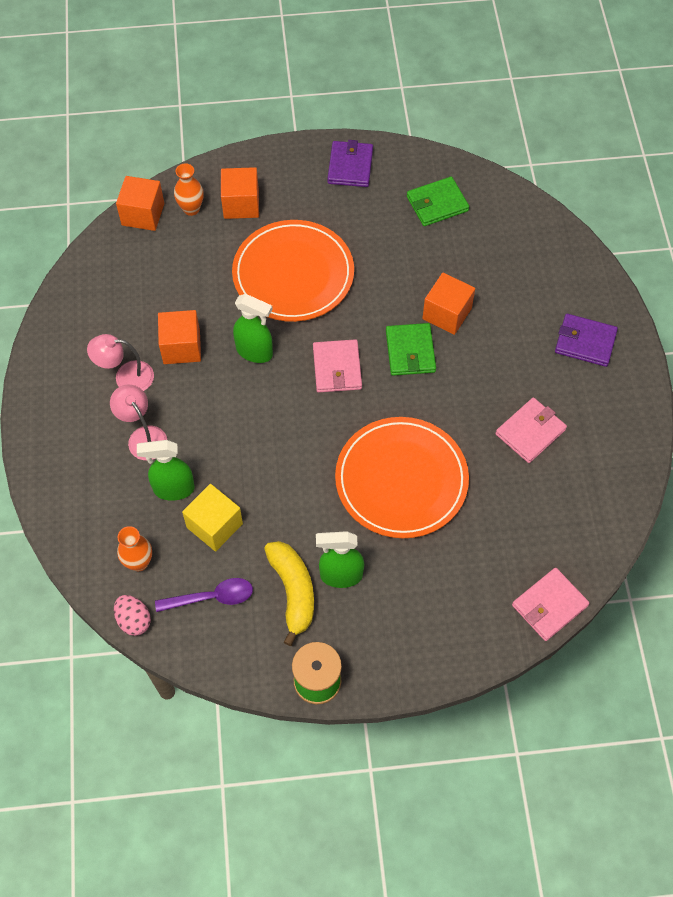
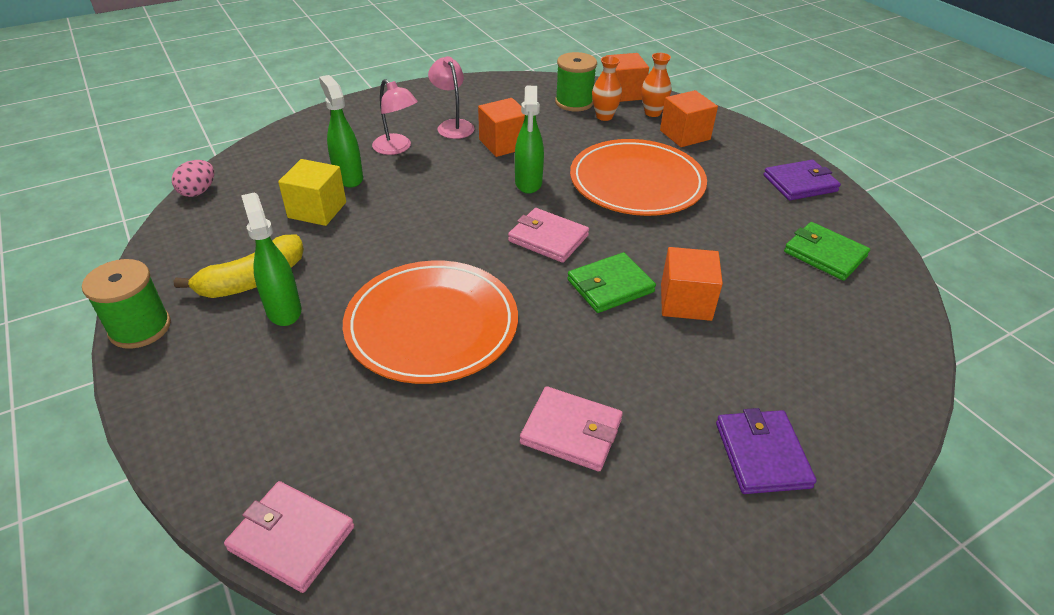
camera: 65 degrees right, 20 degrees down
pink lamp [110,385,167,460] -> pink lamp turned 105 degrees clockwise [372,79,418,155]
orange vase [117,526,152,571] -> orange vase moved to [592,56,622,121]
purple spoon [155,578,253,612] -> none
pink wallet [313,339,362,393] -> pink wallet turned 60 degrees clockwise [508,208,589,263]
none -> green spool [555,52,597,112]

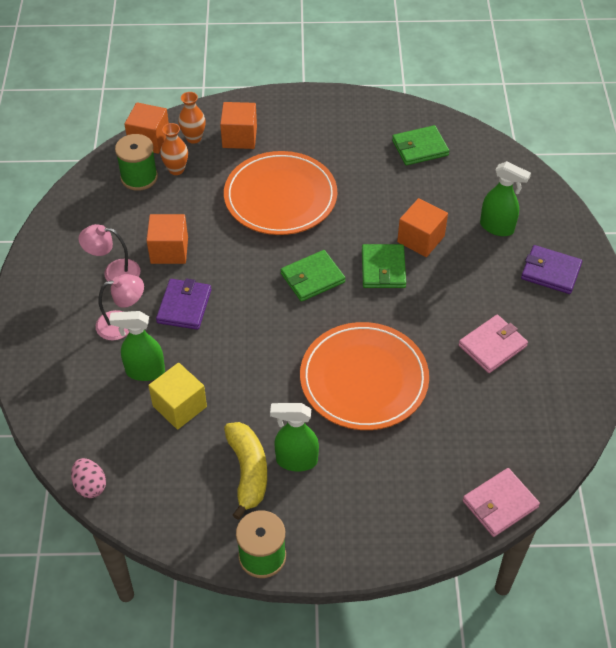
camera: 60 degrees left, 10 degrees up
pink wallet [508,208,589,263] -> green wallet [281,250,345,302]
green spray bottle [515,86,544,194] -> green spray bottle moved to [480,161,531,236]
purple wallet [763,160,841,200] -> purple wallet moved to [156,279,211,330]

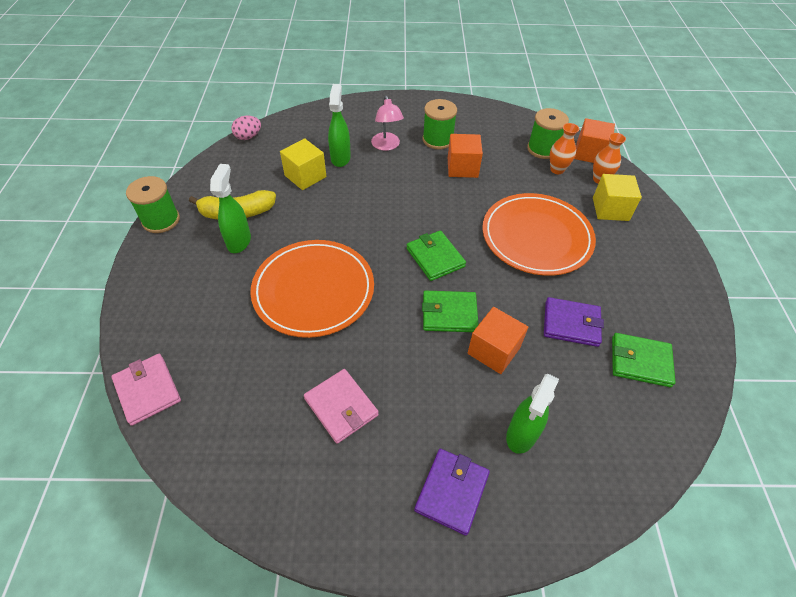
camera: 90 degrees right, 0 degrees up
pink lamp [79,224,140,281] -> green spool [423,99,457,149]
purple wallet [156,279,211,330] -> purple wallet moved to [544,297,604,347]
orange cube [220,102,257,149] -> yellow cube [593,174,642,221]
green wallet [392,125,449,165] -> green wallet turned 60 degrees counterclockwise [612,333,675,387]

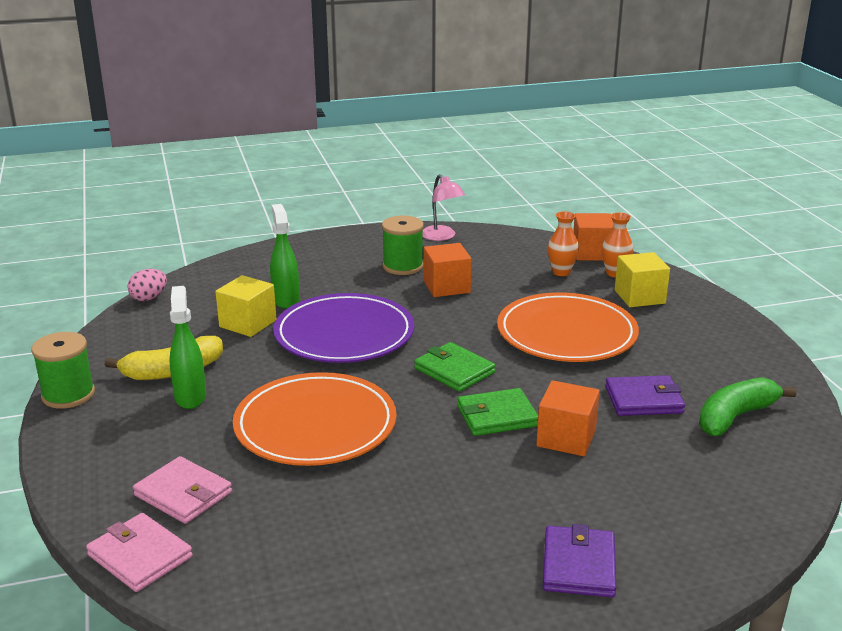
camera: 15 degrees left, 25 degrees down
pink wallet [304,369,379,444] -> pink wallet moved to [133,456,232,524]
pink lamp [371,95,404,151] -> pink lamp moved to [422,174,465,241]
green spray bottle [506,374,559,454] -> none
green spool [527,108,569,159] -> none
green wallet [612,333,675,387] -> green banana [699,377,797,436]
none -> purple plate [273,293,414,363]

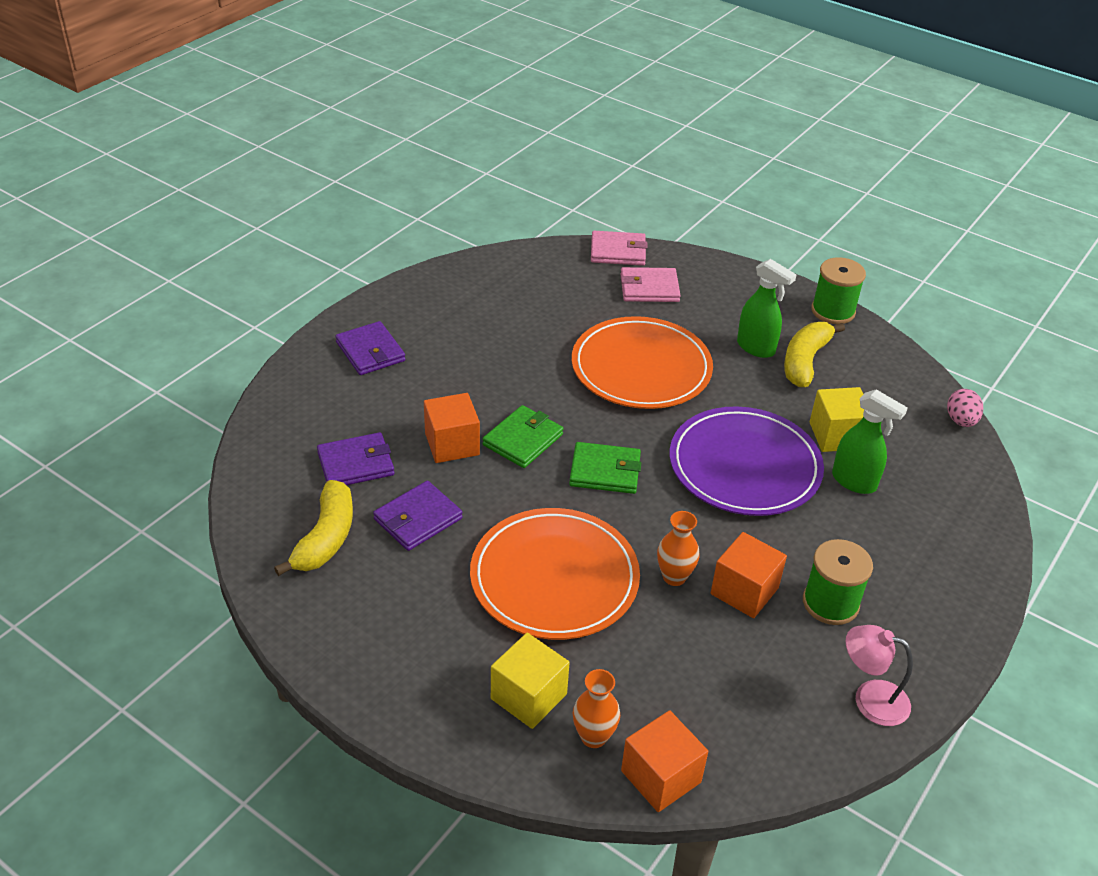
camera: 140 degrees right, 15 degrees up
orange vase [548,212,579,276] -> orange vase moved to [657,511,700,586]
green banana [699,377,797,436] -> yellow banana [274,480,353,576]
none -> purple wallet [317,432,394,485]

